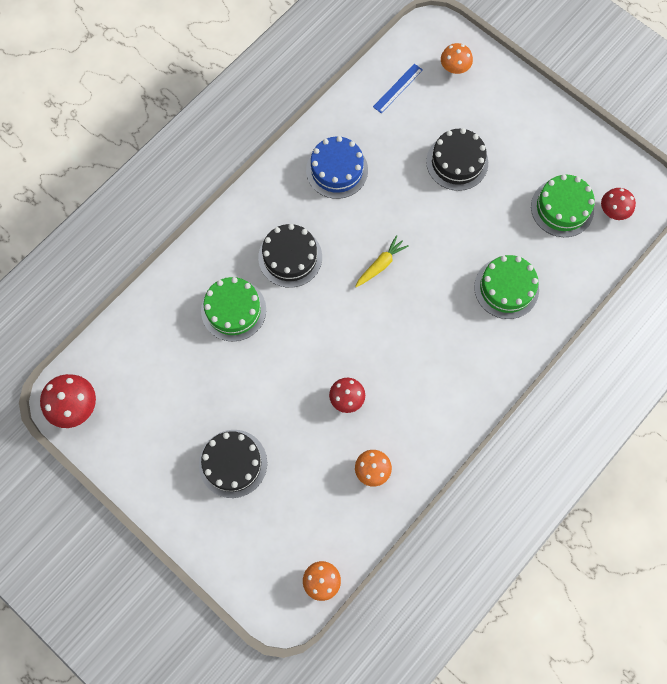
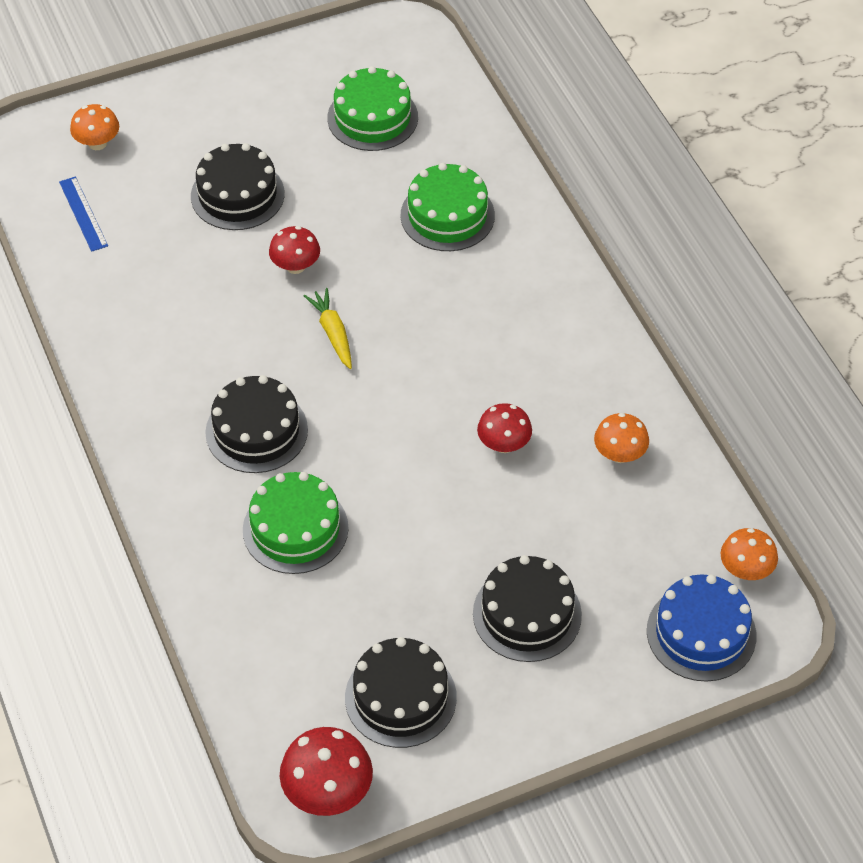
camera: 65 degrees left, 20 degrees down
blue cake [306,136,368,199] -> blue cake moved to [647,574,756,682]
red mushroom [601,188,636,220] -> red mushroom moved to [269,226,320,274]
none -> black cake [345,637,457,748]

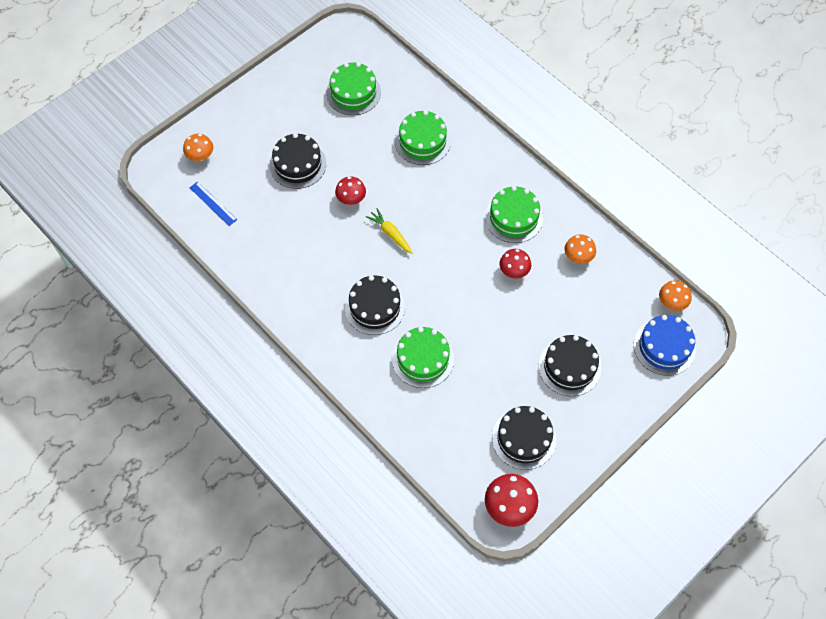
camera: 20 degrees left, 10 degrees up
none -> green cake [485,186,543,243]

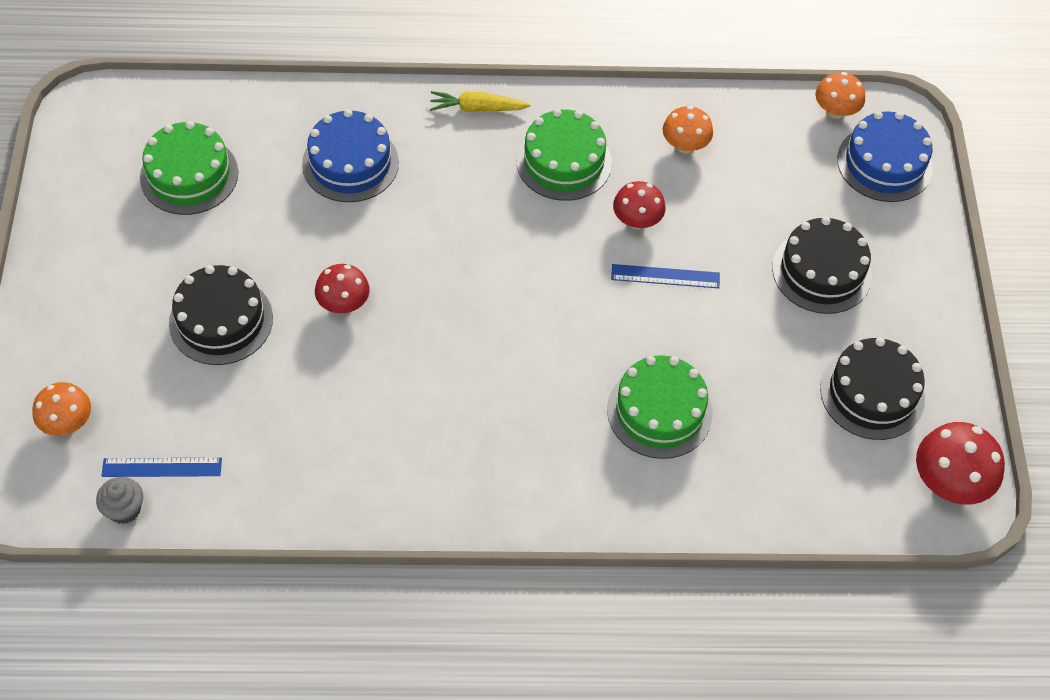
camera: 50 degrees left, 5 degrees down
black cake [345,275,405,335] -> none
yellow carrot [366,208,413,254] -> yellow carrot moved to [430,91,531,112]
green cake [395,110,451,165] -> blue cake [302,109,399,202]
none -> grey cupcake [96,477,143,524]
none -> blue ruler [611,264,720,288]

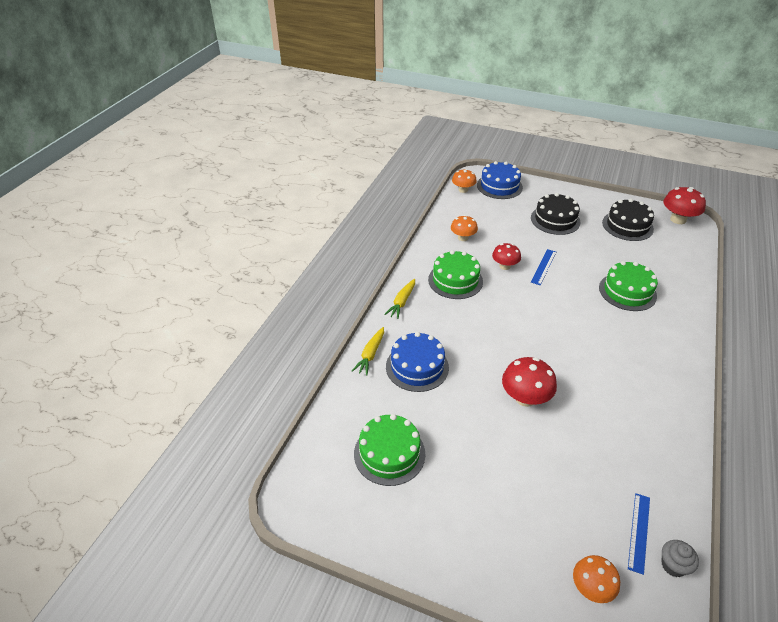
camera: 65 degrees left, 15 degrees down
black cake [169,265,273,365] -> none
red mushroom [315,264,370,313] -> red mushroom [502,357,557,407], size x1.50
none -> yellow carrot [352,327,384,376]

